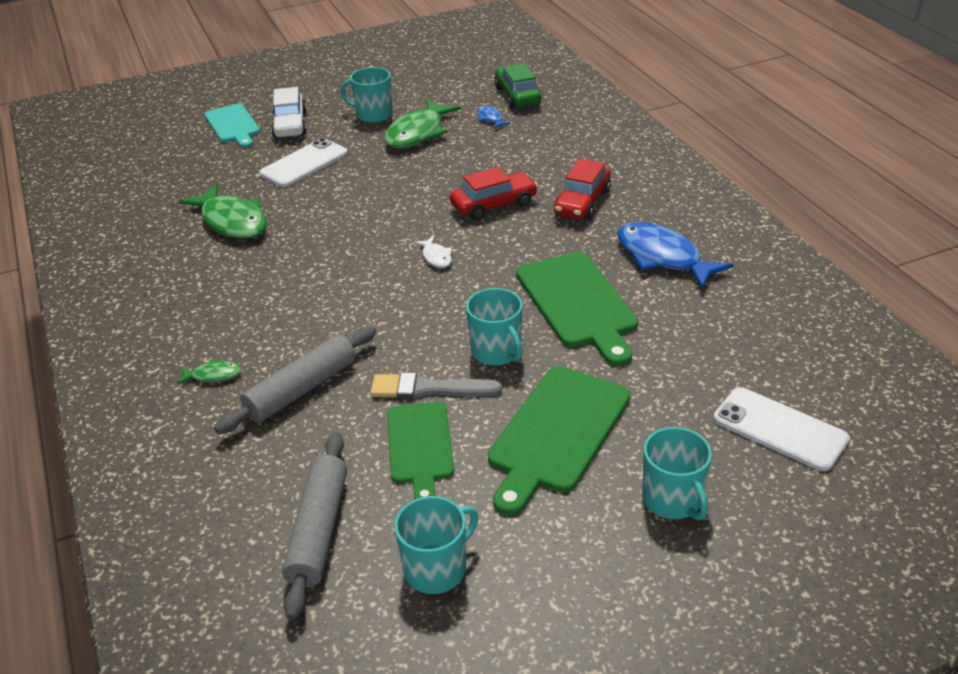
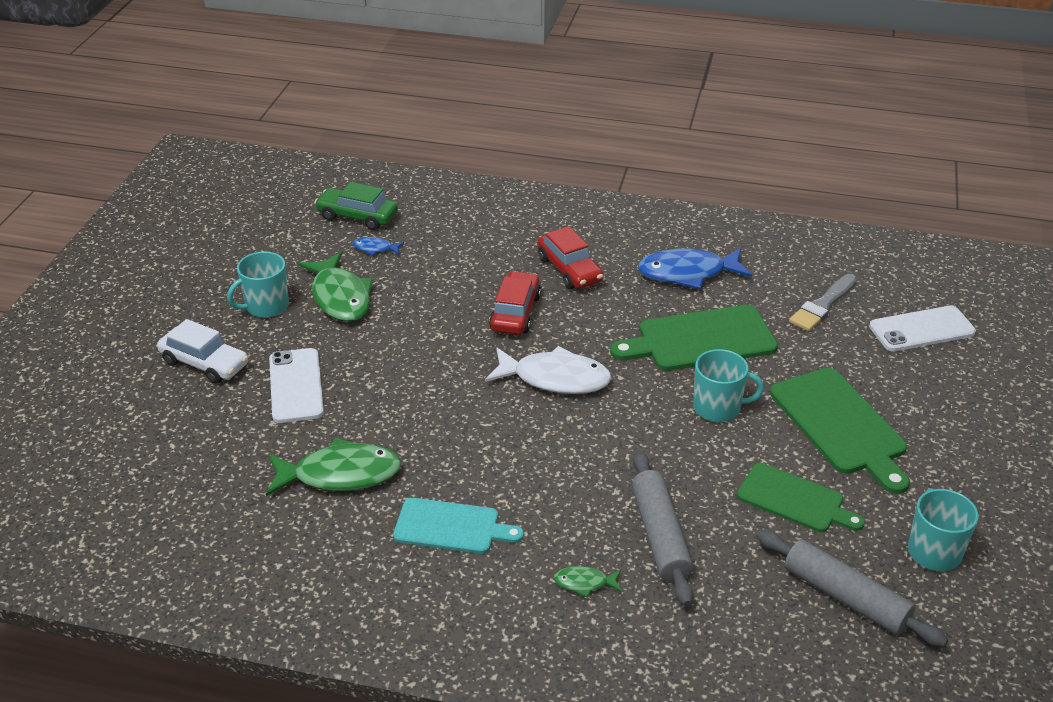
camera: 55 degrees left, 0 degrees up
green fish [177,359,242,385] -> green fish turned 120 degrees counterclockwise [554,566,622,598]
turquoise cutting board [204,104,260,148] -> turquoise cutting board moved to [393,498,524,554]
grey brush [371,373,502,399] -> grey brush moved to [789,274,857,331]
white fish [414,236,452,268] -> white fish [485,346,611,394], size x2.15
green cutting board [516,252,638,366] -> green cutting board turned 150 degrees clockwise [610,305,778,371]
turquoise mug [642,427,712,520] -> none

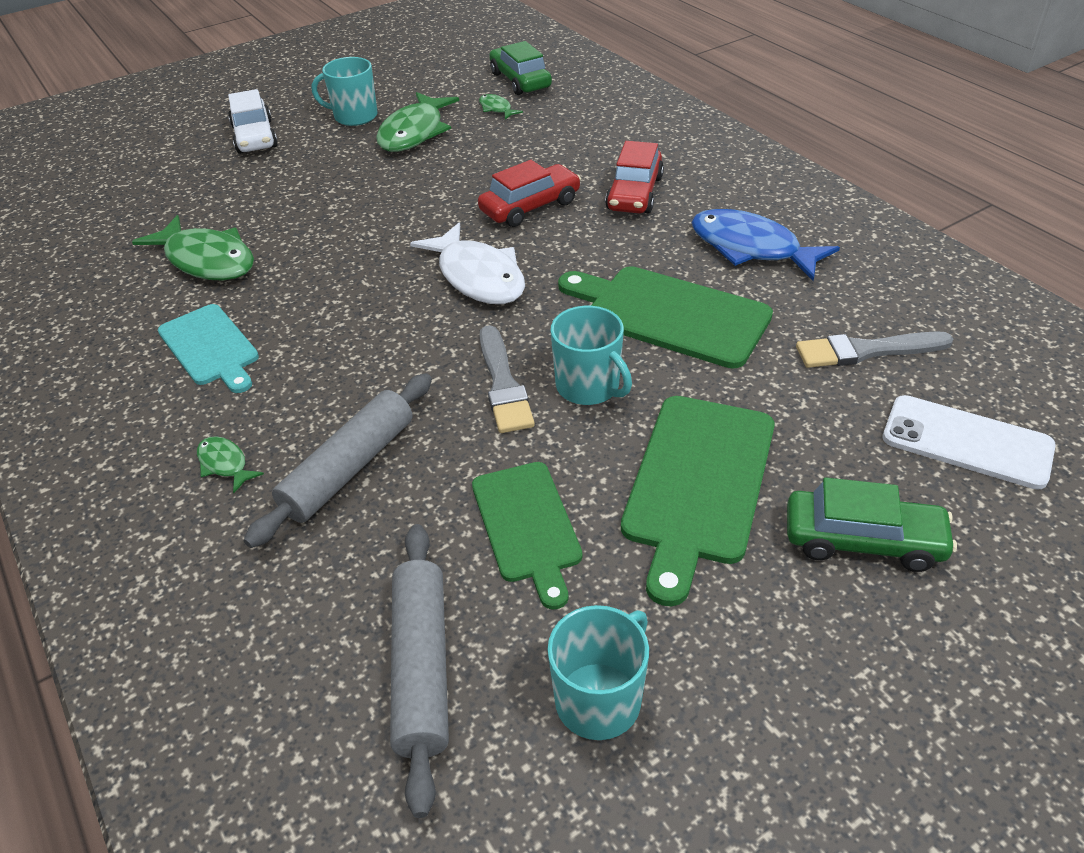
camera: 45 degrees right, 5 degrees up
white phone [269,348,324,423] -> none
blue fish [353,237,404,256] -> green fish [479,94,523,119]
none -> grey brush [479,325,535,433]
none -> green car [787,477,957,572]

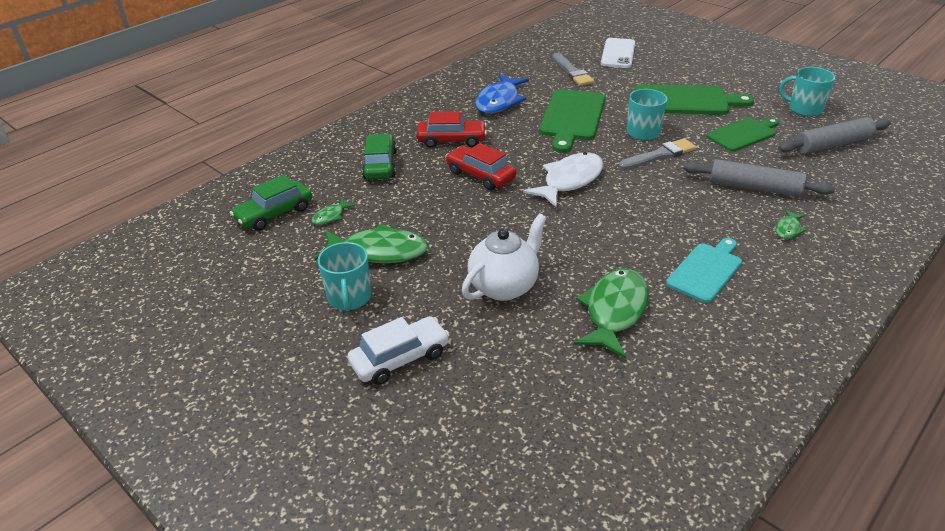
camera: 105 degrees left, 5 degrees down
green car [787,477,957,572] -> green car moved to [362,133,397,180]
none -> white teapot [462,213,547,301]

